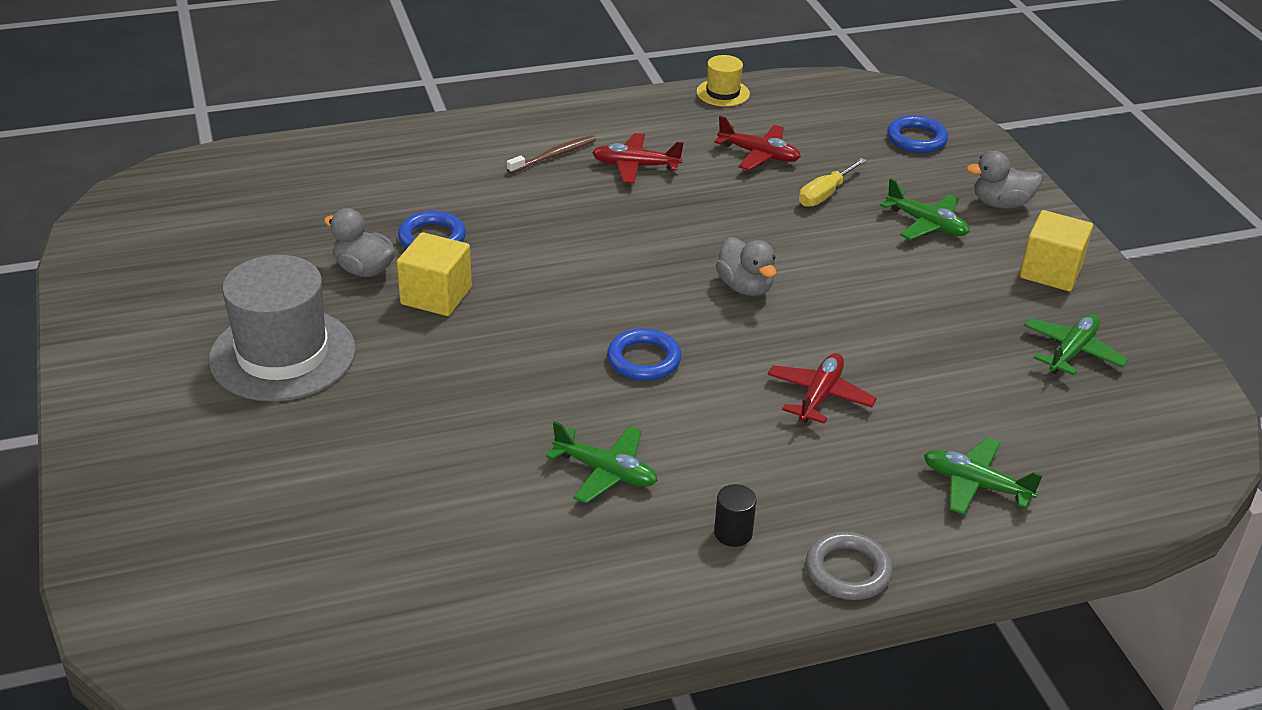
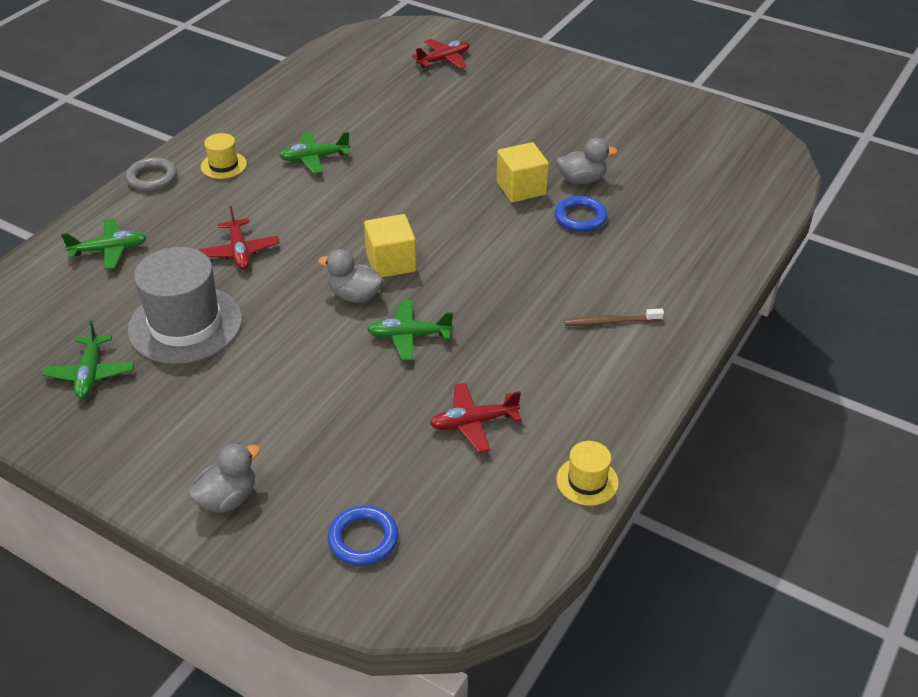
camera: 140 degrees right, 5 degrees up
grey hat [209,255,356,401] -> grey hat moved to [128,247,242,364]
brown toothbrush [507,135,596,173] -> brown toothbrush turned 75 degrees clockwise [564,309,664,326]
red plane [592,133,684,183] -> red plane moved to [412,39,470,69]
blue ring [607,328,682,381] -> none
black cylinder [714,484,756,547] -> yellow hat [201,133,247,179]
yellow screwdriver [799,158,867,207] -> none
green plane [880,178,970,240] -> green plane moved to [367,300,453,360]
yellow cube [1020,210,1093,291] -> yellow cube moved to [364,214,416,278]

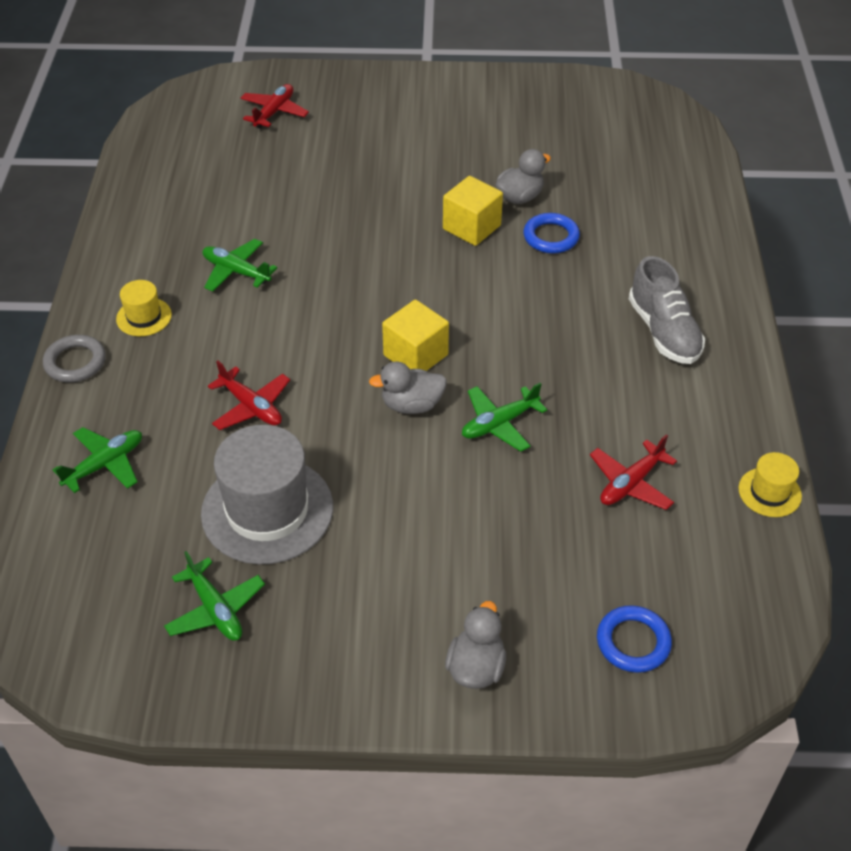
camera: 30 degrees left, 5 degrees up
green plane [279,132,350,174] -> green plane turned 75 degrees clockwise [202,239,277,292]
brown toothbrush [564,309,664,326] -> grey shoe [629,256,705,364]

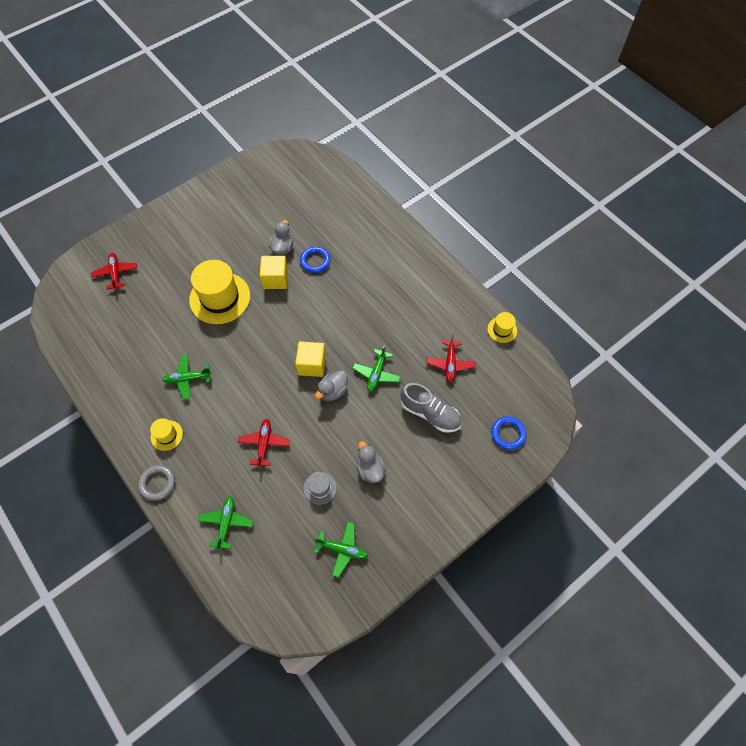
camera: 40 degrees left, 15 degrees up
grey hat [201,425,333,564] -> grey hat [303,472,337,505], size x0.48
red plane [208,361,290,430] -> red plane turned 90 degrees counterclockwise [238,419,290,468]
grey duck [445,601,506,689] -> grey duck moved to [357,441,386,483]
grey shoe [629,256,705,364] -> grey shoe moved to [401,383,462,433]
none -> yellow hat [189,260,250,324]

